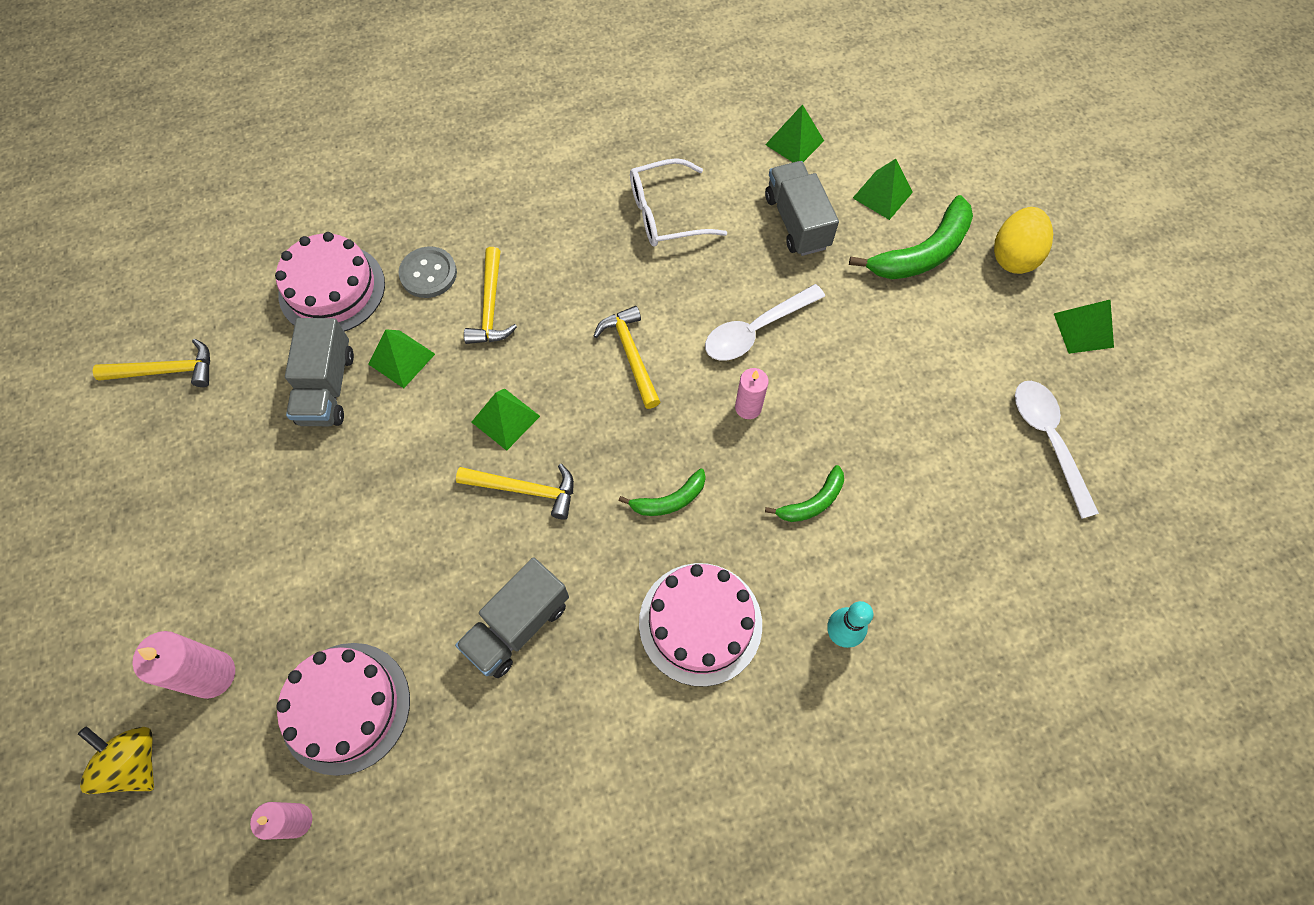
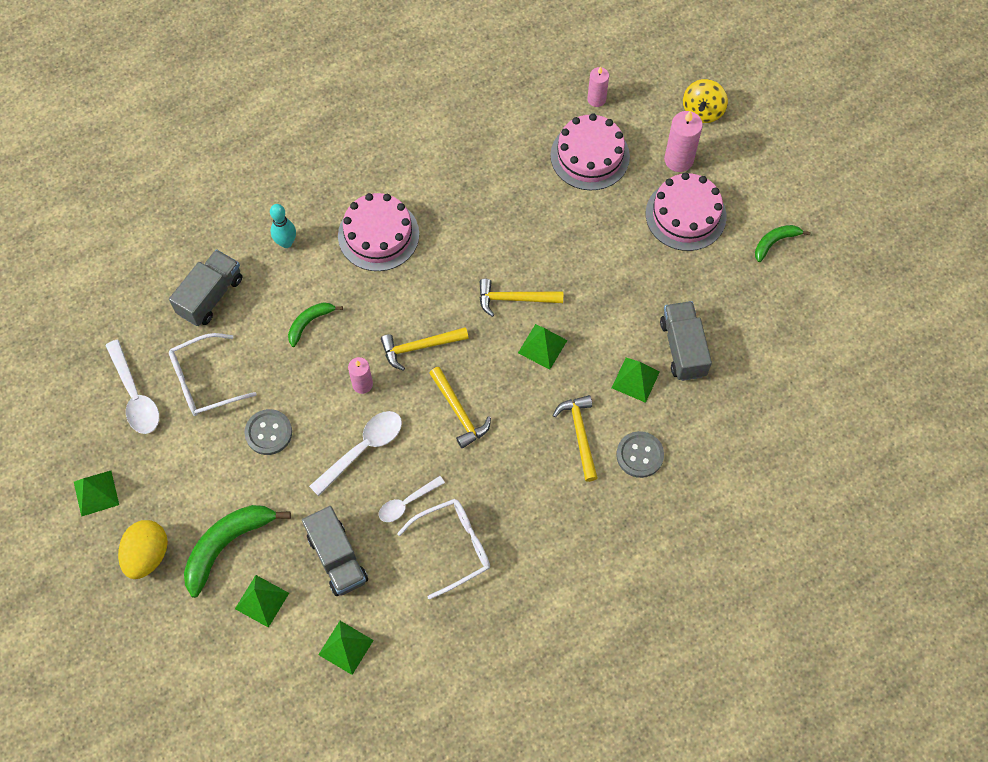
camera: 170 degrees right, 0 degrees up
yellow spinning top [78,726,154,794] -> yellow spinning top turned 75 degrees clockwise [683,79,728,123]
yellow hammer [93,339,210,387] -> yellow hammer moved to [381,327,469,371]
pink cake [275,232,385,332] -> pink cake moved to [646,172,727,251]
grey truck [455,557,569,678] -> grey truck moved to [169,249,242,326]
green banana [619,468,706,516] -> green banana moved to [755,225,810,262]
none -> white glasses [169,333,257,416]
none -> grey button [244,409,292,455]
none -> white spoon [379,476,445,522]

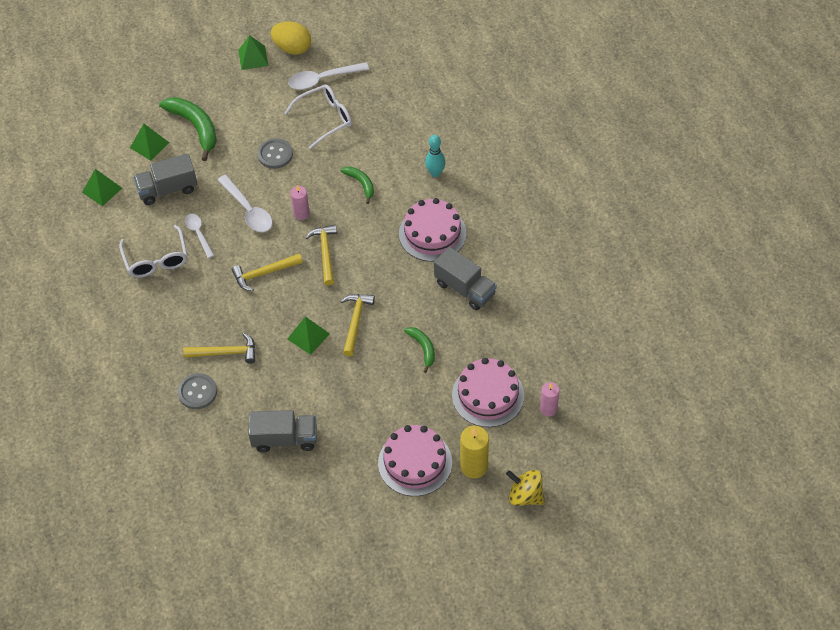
camera: 100 degrees right, 10 degrees down
yellow egg [118,520,168,579] -> yellow egg moved to [271,22,311,55]
grey truck [169,249,242,326] -> grey truck moved to [434,247,497,310]
white glasses [169,333,257,416] -> white glasses turned 75 degrees clockwise [284,84,352,149]
green pyramid [612,358,660,403] -> none
pink candle [664,110,703,172] -> yellow candle [460,426,489,478]
green banana [755,225,810,262] -> green banana moved to [404,327,435,373]

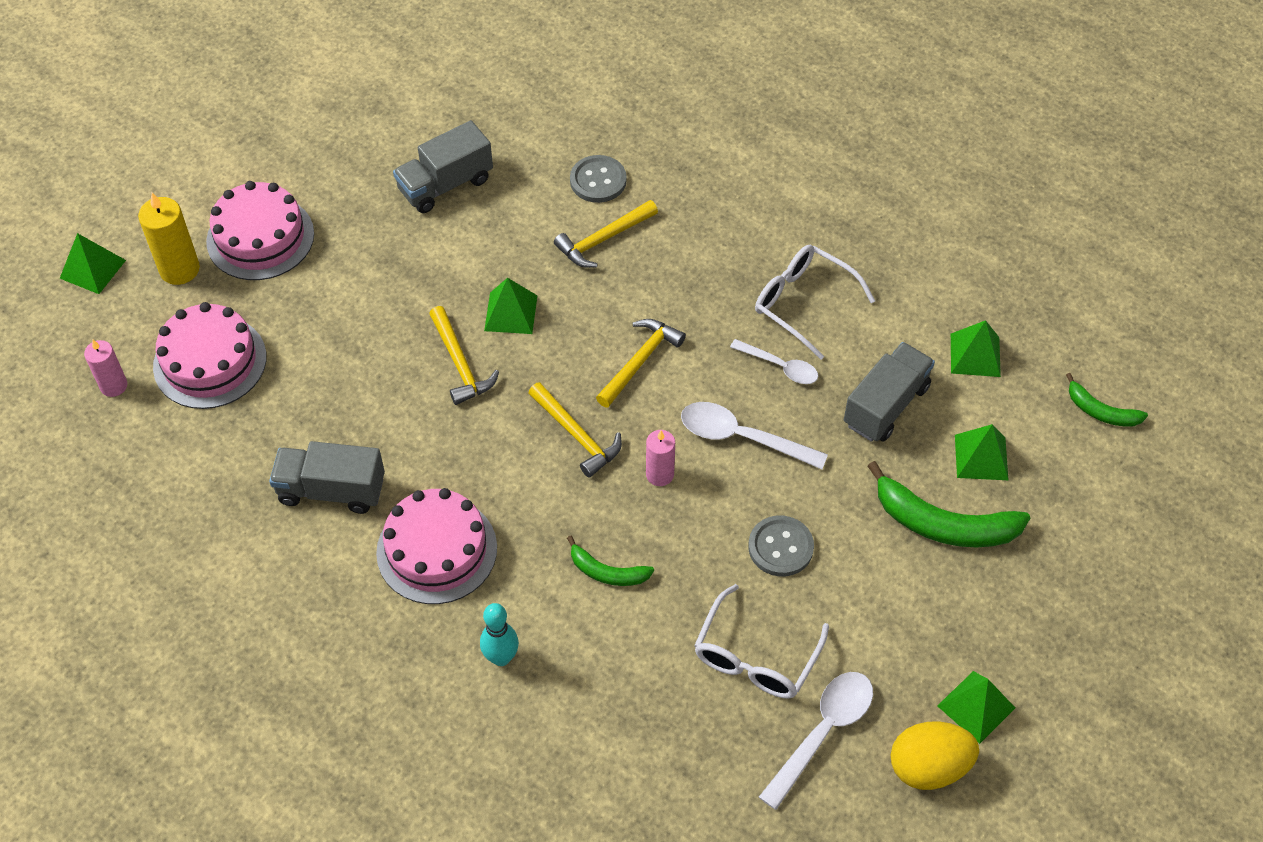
camera: 145 degrees right, 0 degrees up
green banana [404,327,435,373] -> green banana moved to [1066,373,1148,427]
yellow spinning top [506,470,545,506] -> green pyramid [60,233,126,294]

